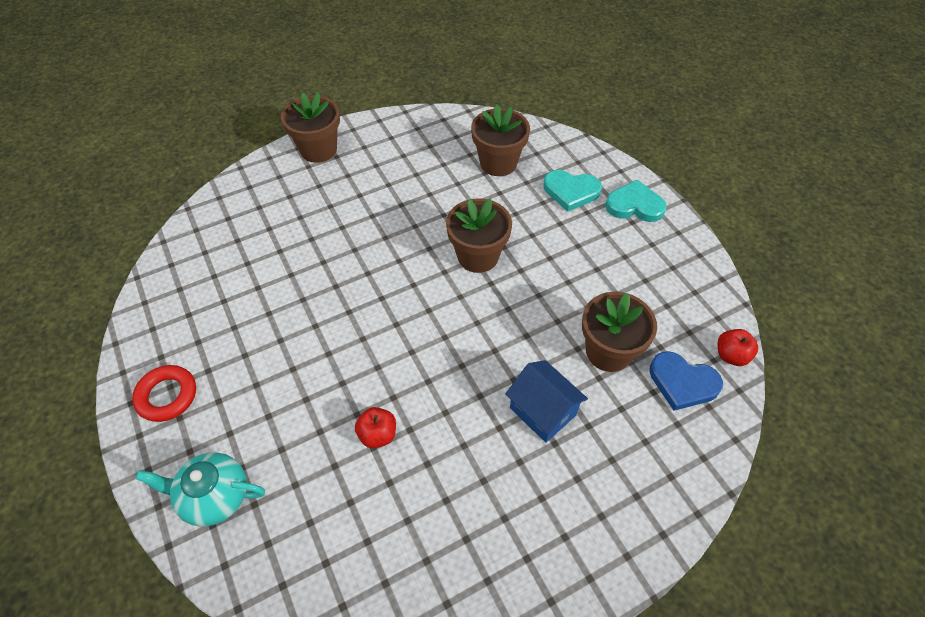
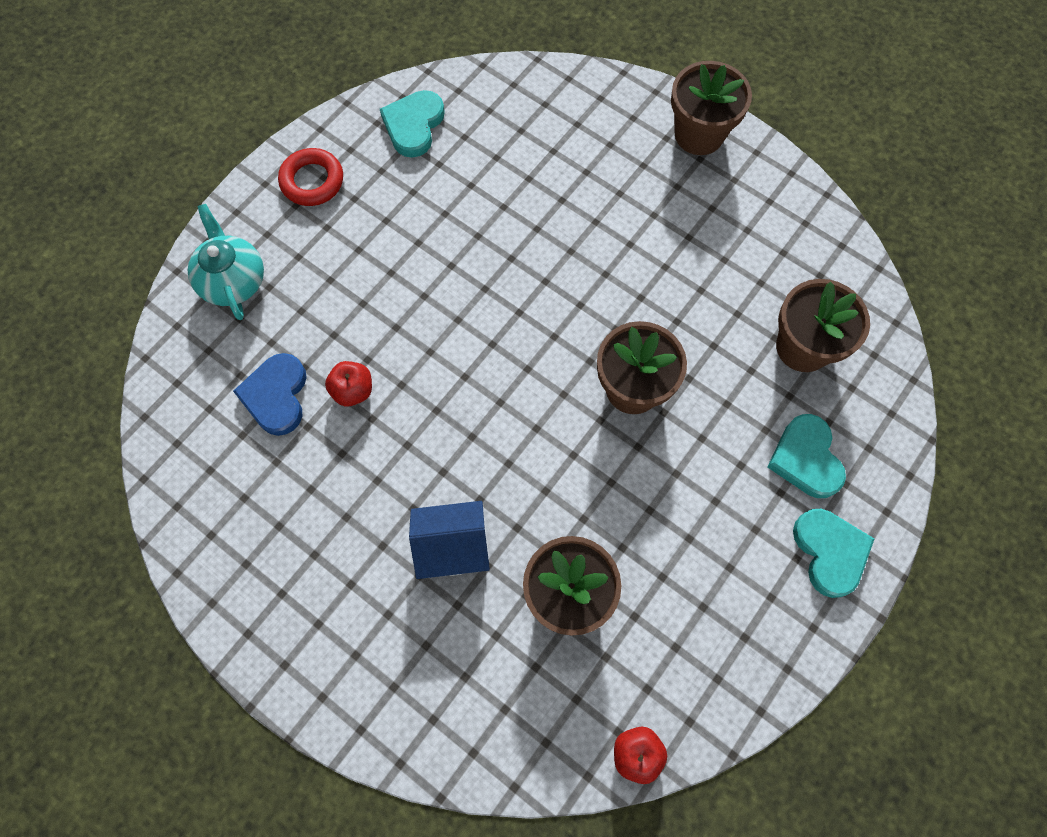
camera: 65 degrees right, 15 degrees up
blue house [505,360,588,443] -> blue house turned 60 degrees clockwise [409,501,490,579]
blue heart [649,351,723,411] -> blue heart moved to [233,353,307,436]
none -> turquoise heart [380,90,445,158]

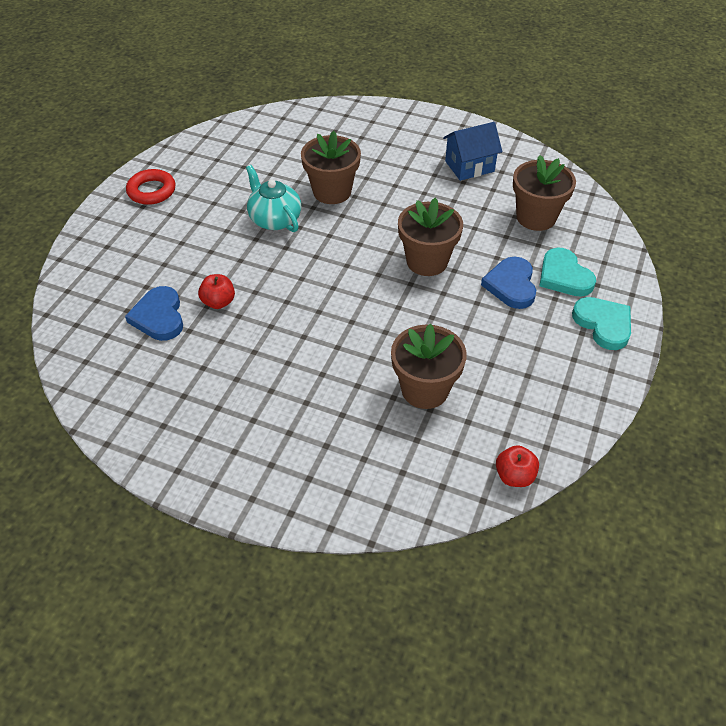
camera: 15 degrees left, 20 degrees down
turquoise teapot [188,204,264,320] -> turquoise teapot moved to [246,165,301,232]
turquoise heart [380,90,445,158] -> none
blue house [409,501,490,579] -> blue house moved to [443,122,502,181]
brown flower pot [671,61,752,155] -> brown flower pot moved to [301,131,361,204]
none -> blue heart [481,257,536,309]

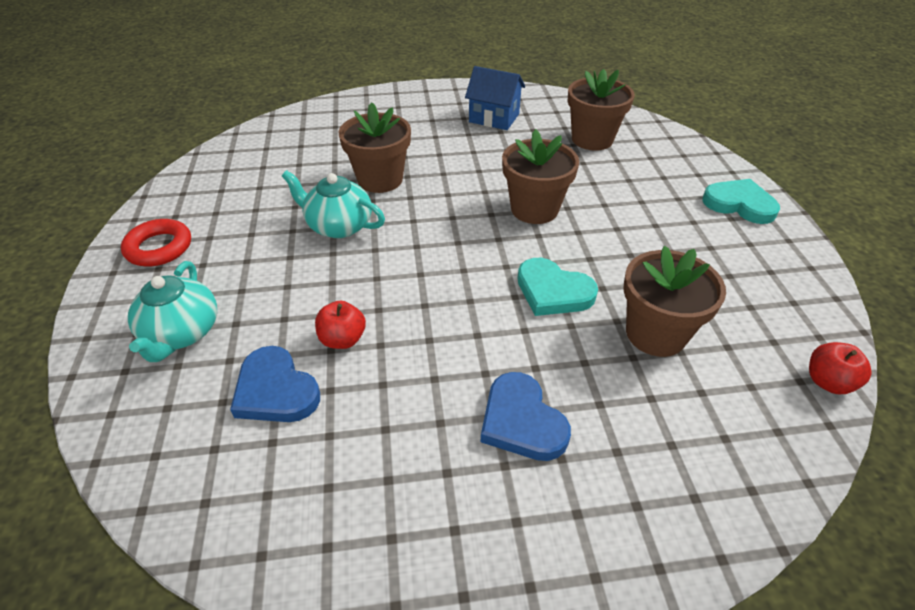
camera: 30 degrees left, 5 degrees down
blue house [443,122,502,181] -> blue house turned 75 degrees clockwise [465,66,525,130]
blue heart [481,257,536,309] -> blue heart moved to [481,372,571,461]
turquoise heart [540,248,596,297] -> turquoise heart moved to [518,258,598,316]
none -> turquoise teapot [128,261,217,362]

